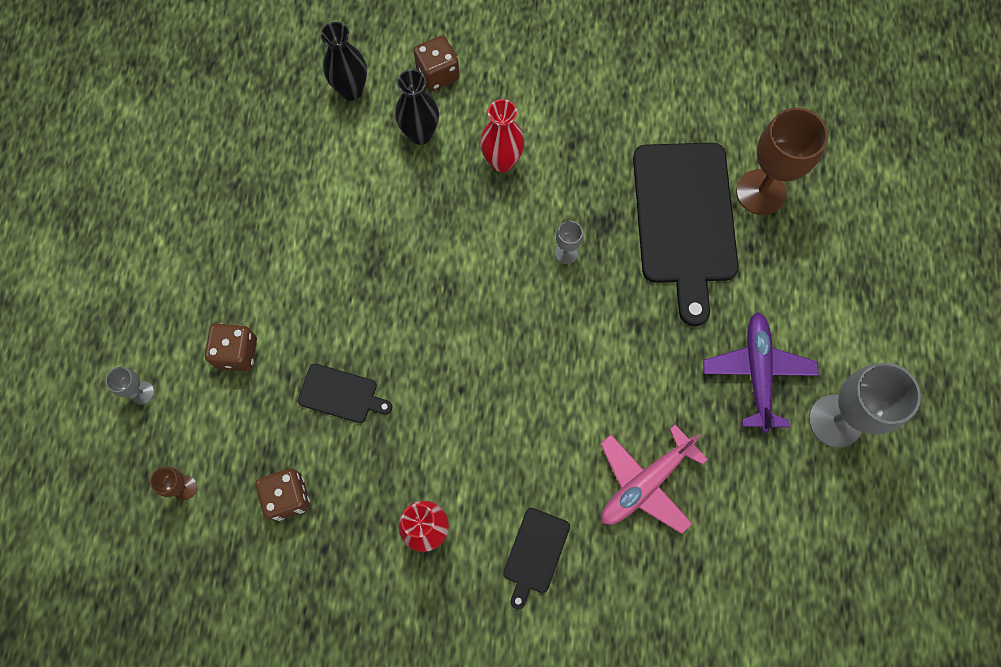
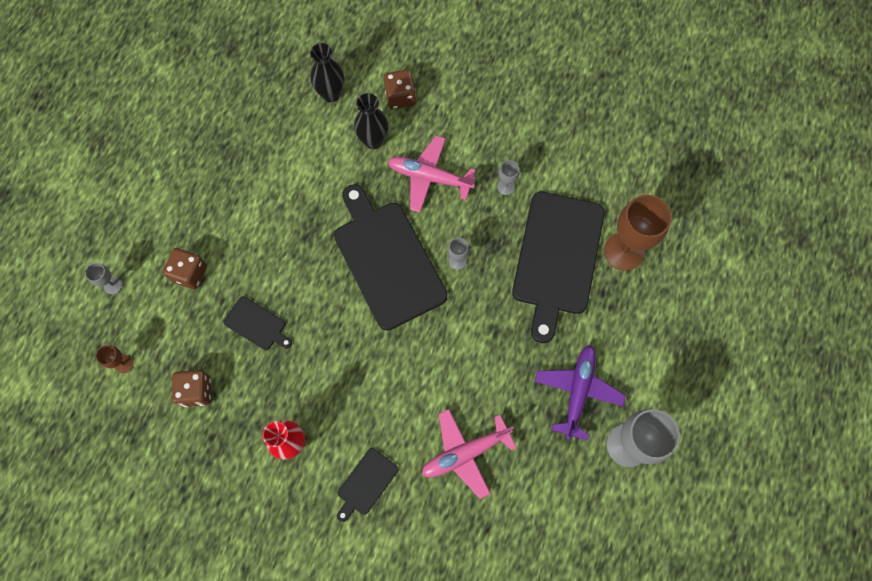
camera: 15 degrees right, 0 degrees up
red vase [480,99,524,172] -> pink plane [388,136,476,212]
none -> black cutting board [334,184,448,331]
none -> grey goblet [497,160,520,195]

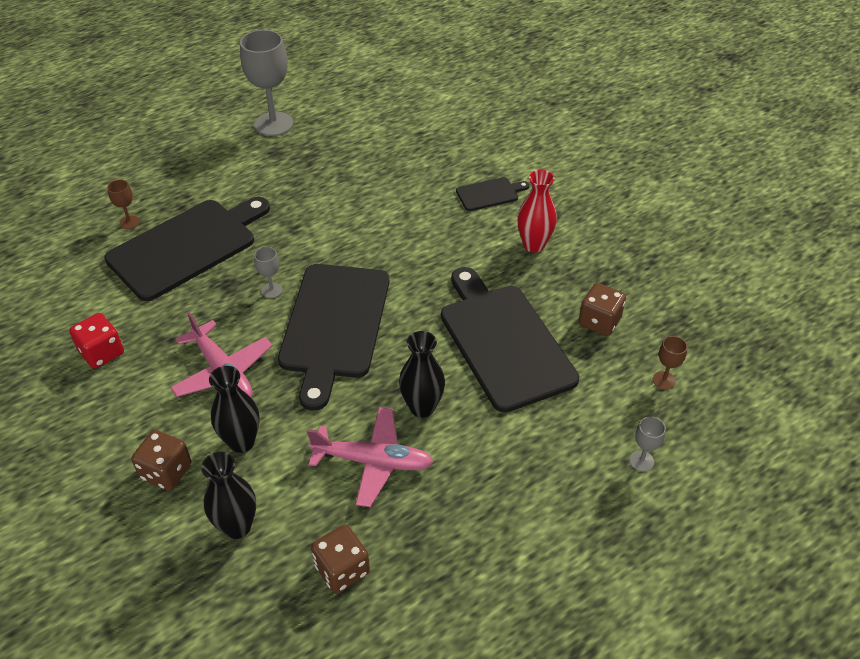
camera: 145 degrees left, 25 degrees down
brown dice [163,248,207,289] -> brown dice moved to [311,525,370,593]
black cutting board [223,296,292,350] -> black cutting board [441,267,579,413], size x2.20
pink plane [422,409,517,499] -> pink plane moved to [307,407,433,507]
grey goblet [497,160,520,195] -> none
purple plane [534,345,626,440] -> none
brown goblet [604,195,672,271] -> brown goblet [107,180,140,229], size x0.45
none -> red dice [69,313,124,369]
none -> black vase [399,331,445,418]

